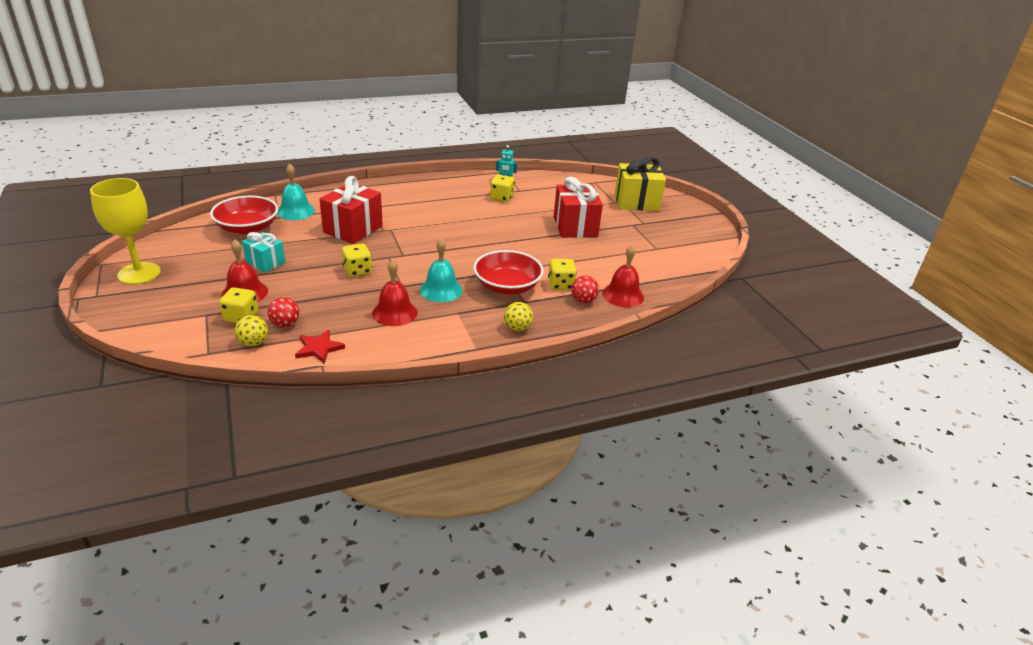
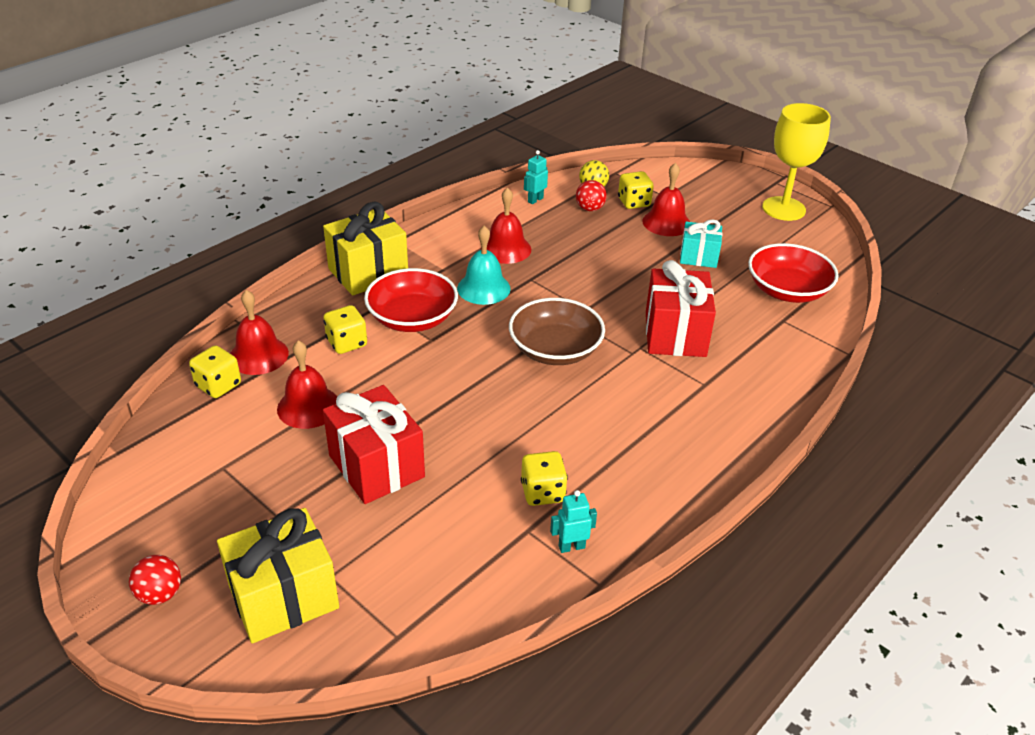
camera: 155 degrees right, 5 degrees up
turquoise bell [277,164,315,220] -> none
red star [295,330,345,364] -> turquoise robot [524,150,548,204]
yellow dice [342,243,372,277] -> yellow dice moved to [189,345,241,398]
yellow ball [504,302,533,331] -> yellow gift [323,201,408,296]
red ball [571,276,599,303] -> red ball moved to [129,555,181,605]
none -> red bell [277,340,337,429]
none -> brown bowl [509,298,605,365]

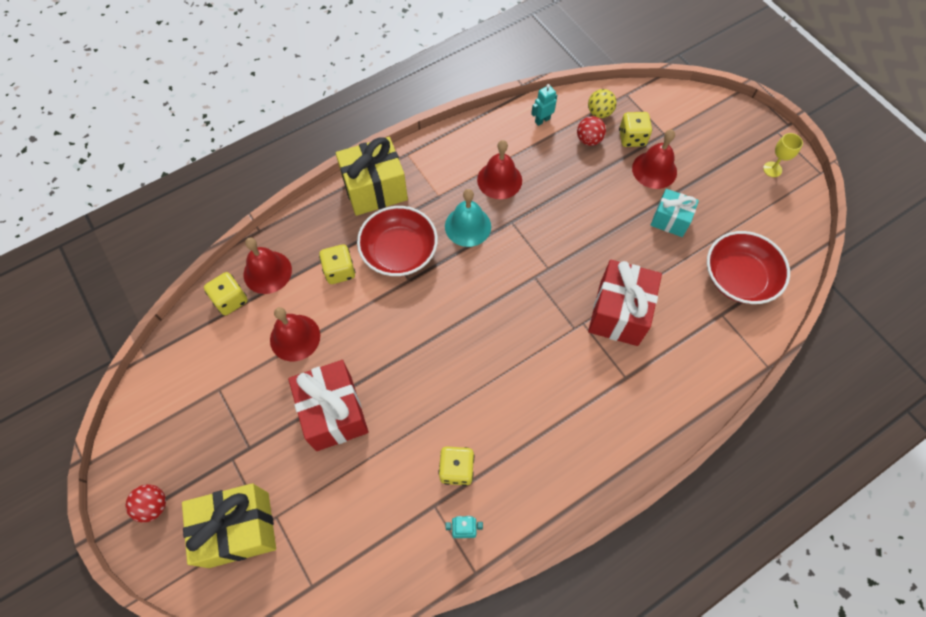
camera: 15 degrees right, 25 degrees up
brown bowl [509,298,605,365] -> none
yellow goblet [762,103,831,221] -> yellow goblet [763,133,803,177], size x0.46

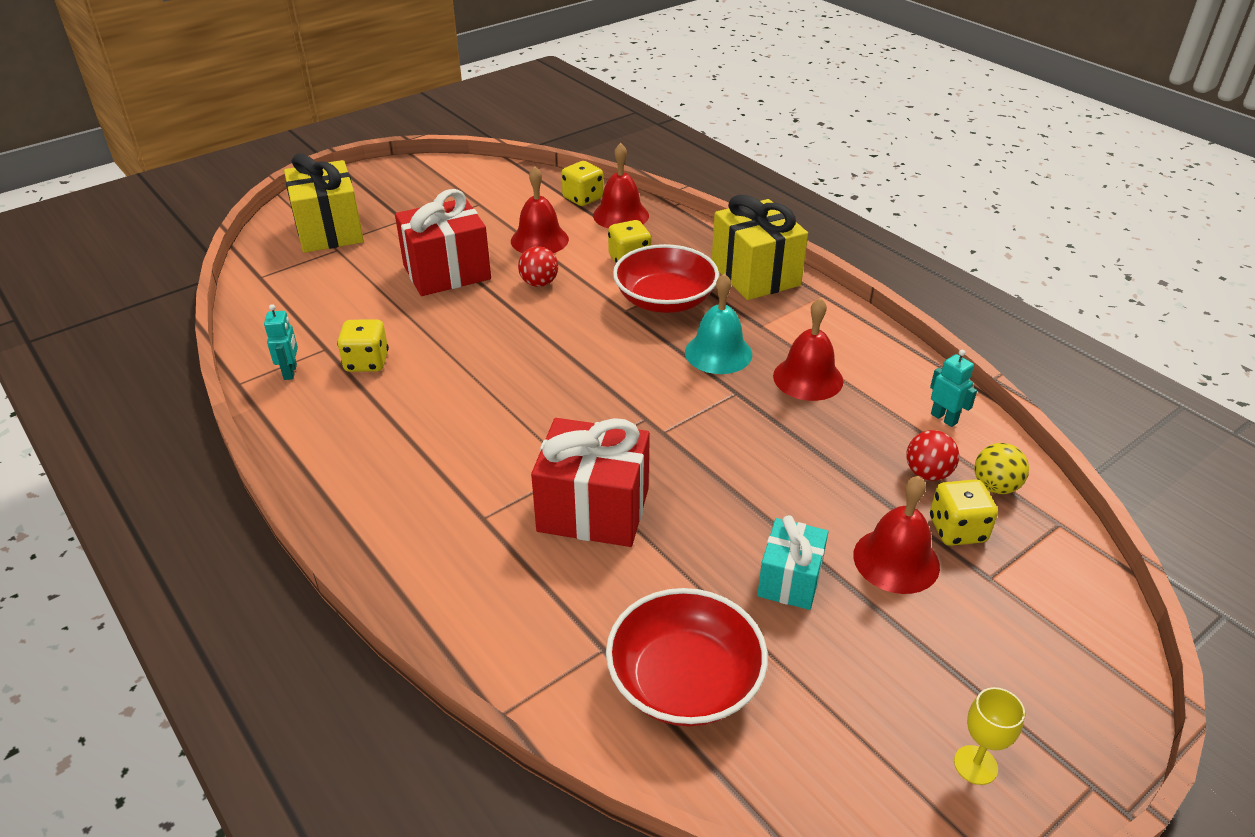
camera: 85 degrees right, 25 degrees down
red ball [125,484,166,523] -> red ball moved to [518,246,558,287]

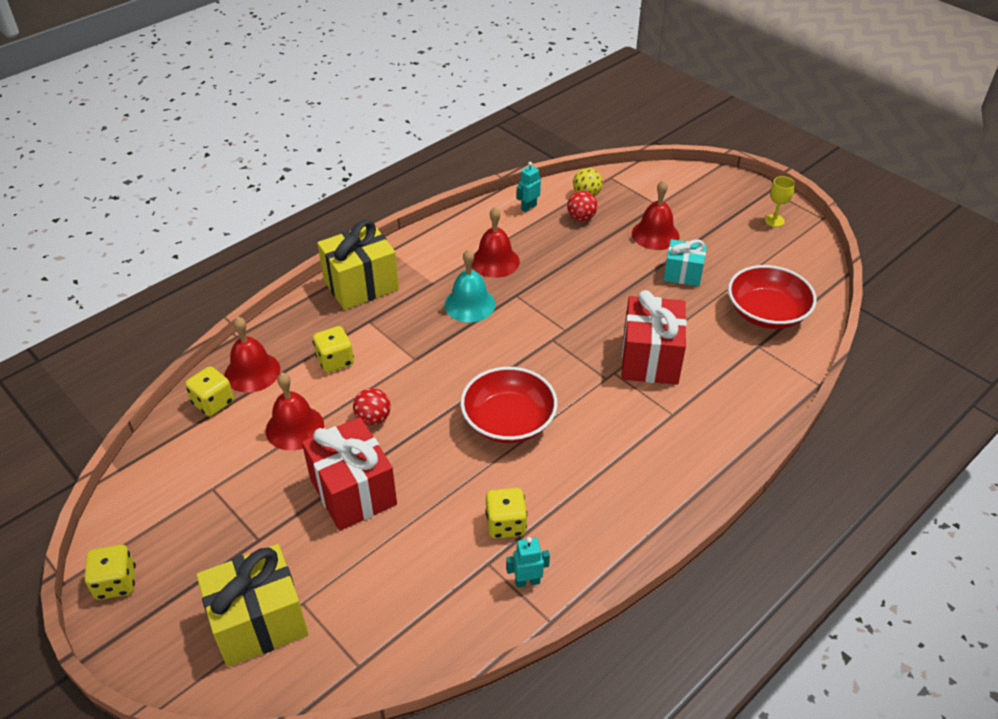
camera: 95 degrees left, 5 degrees up
red bowl [613,244,719,313] -> red bowl moved to [460,367,558,443]
yellow dice [930,479,998,546] -> yellow dice moved to [84,545,136,600]

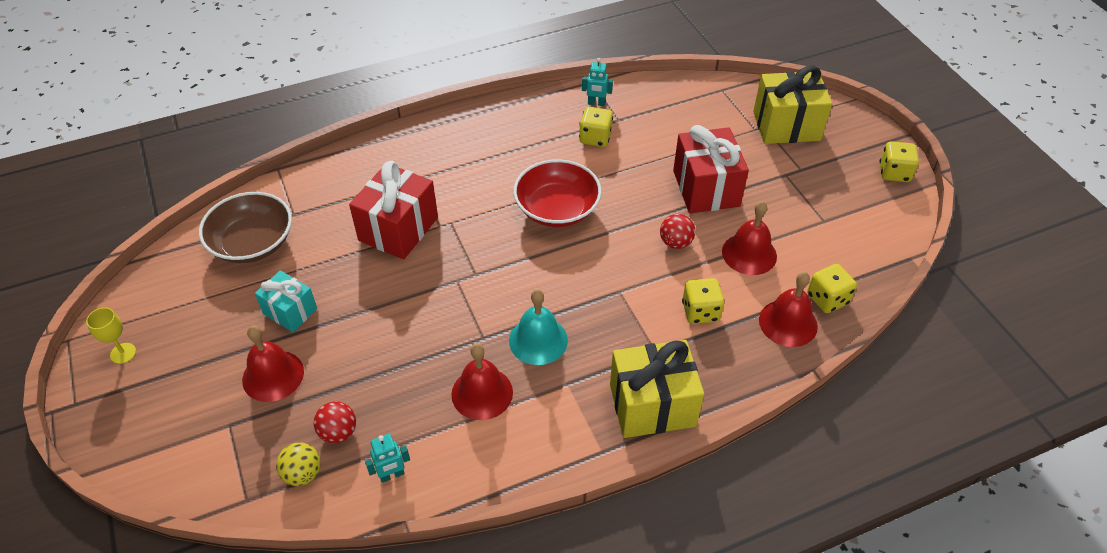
camera: 160 degrees left, 5 degrees up
red bowl [728,265,817,329] -> brown bowl [199,192,292,263]

